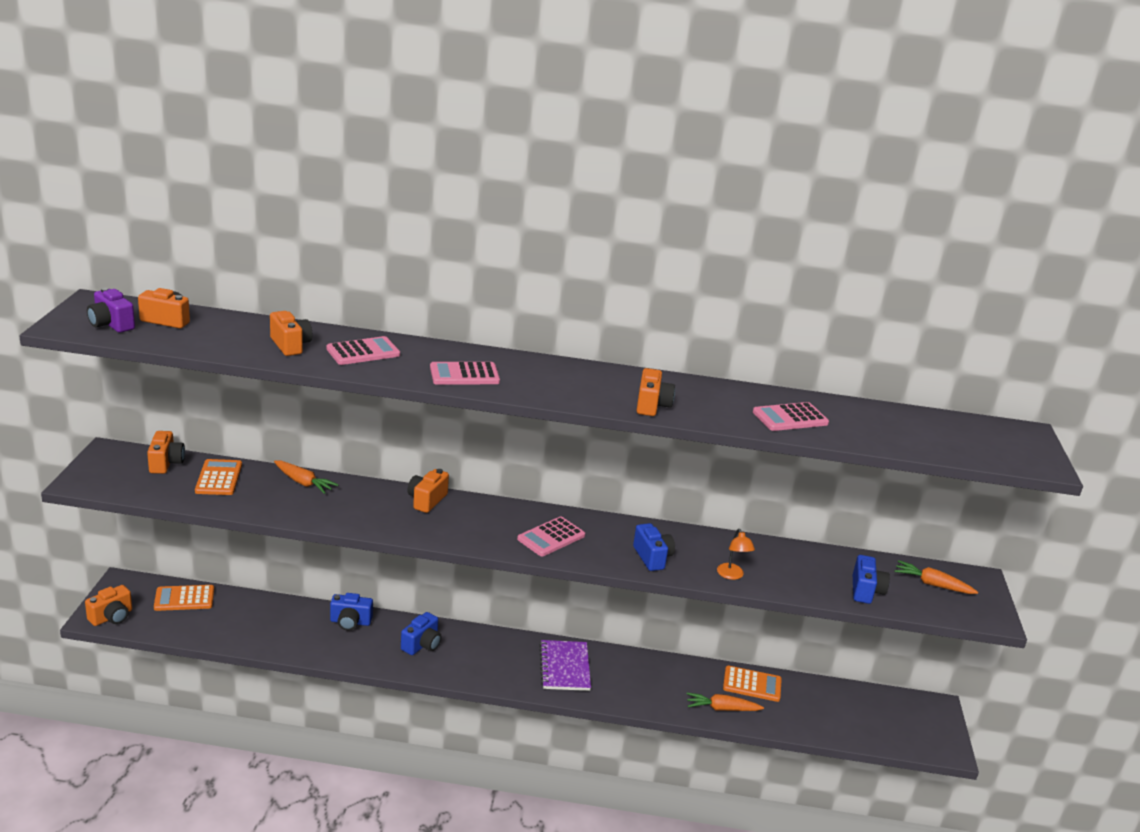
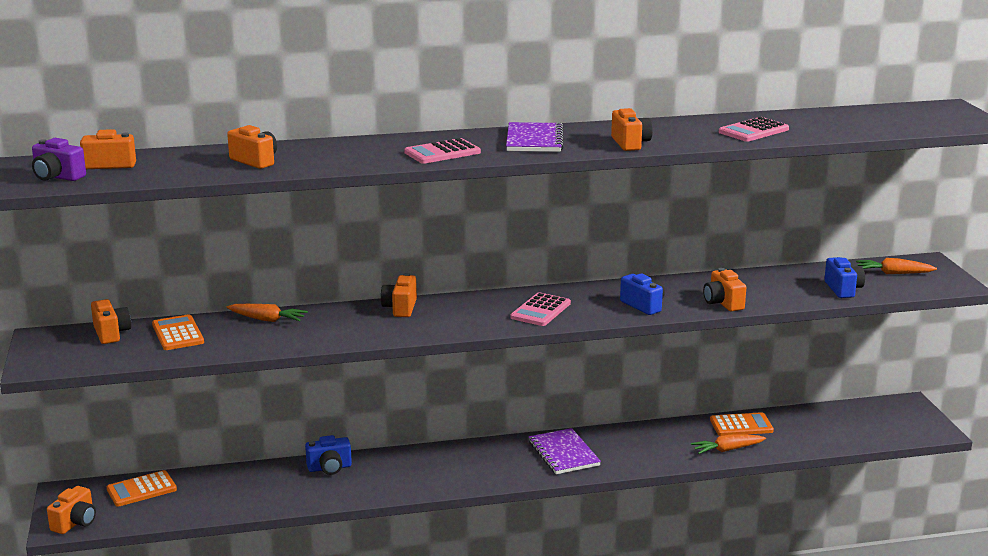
camera: 15 degrees left, 5 degrees down
pink calculator [326,336,400,365] -> none
blue camera [401,612,442,655] -> none
orange lamp [717,529,755,580] -> orange camera [703,268,746,311]
none -> purple notebook [506,122,564,152]

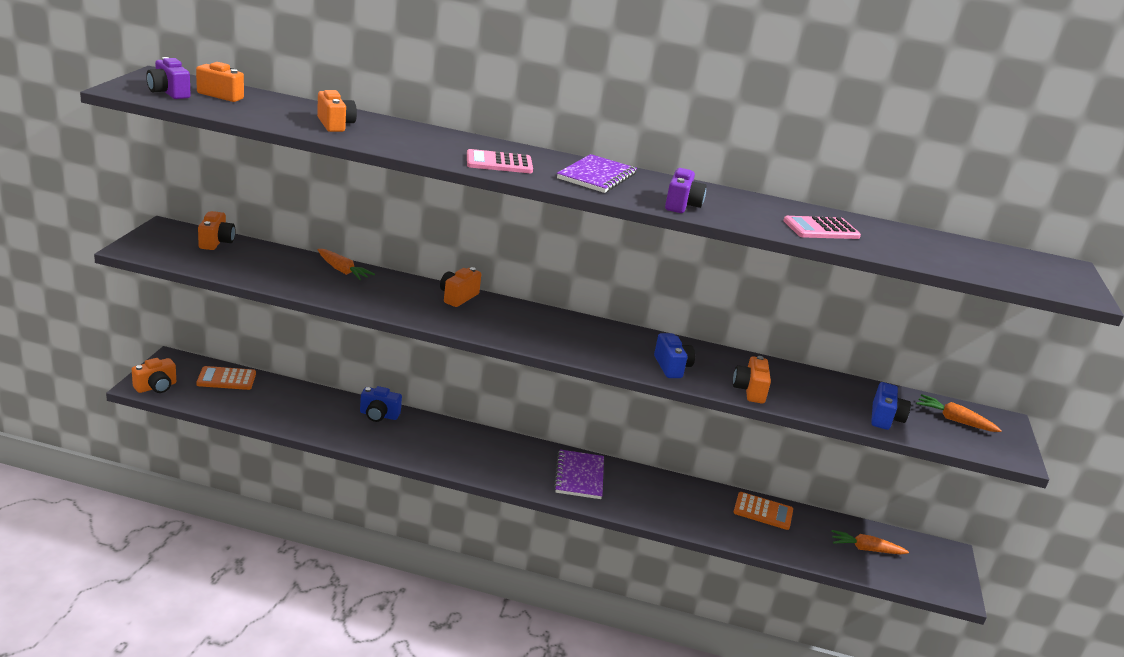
camera: 20 degrees right, 5 degrees up
orange calculator [152,314,204,350] -> none
pink calculator [510,292,571,326] -> none
orange camera [611,108,653,151] -> purple camera [665,168,706,213]
orange carrot [691,434,766,454] -> orange carrot moved to [831,530,909,555]

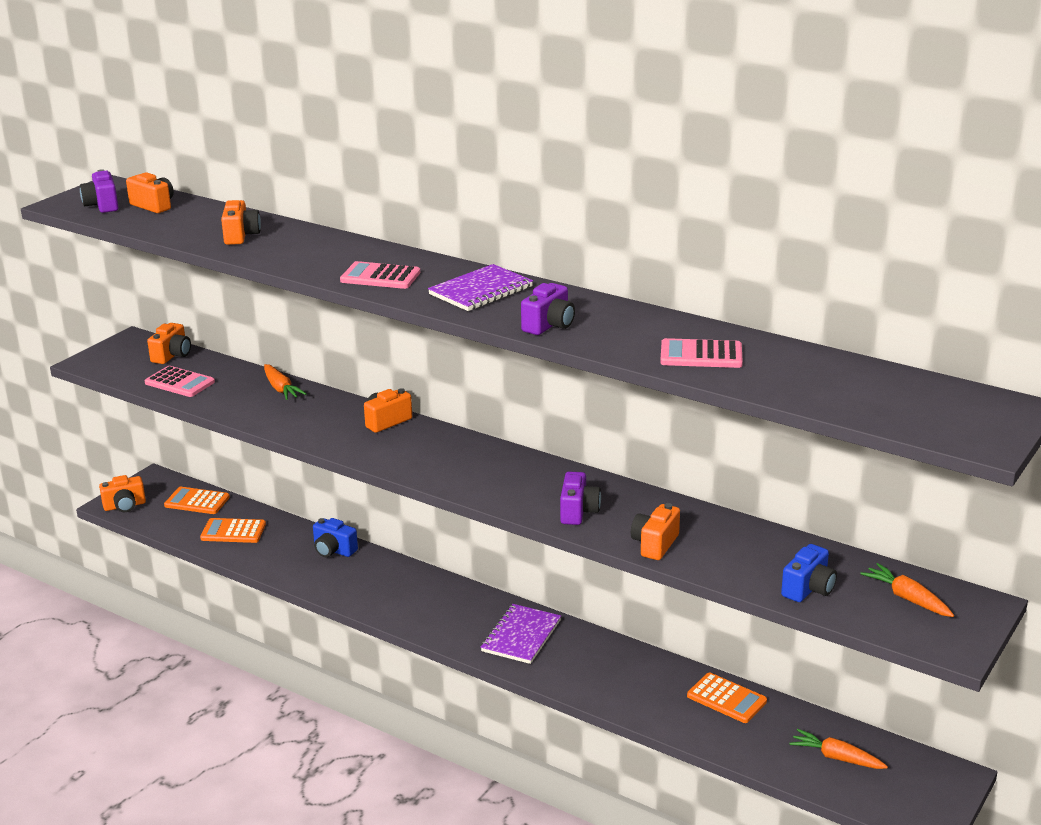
camera: 25 degrees right, 0 degrees up
blue camera [654,333,695,378] -> purple camera [560,471,601,525]
none -> pink calculator [145,366,215,397]
none -> orange calculator [200,518,266,543]

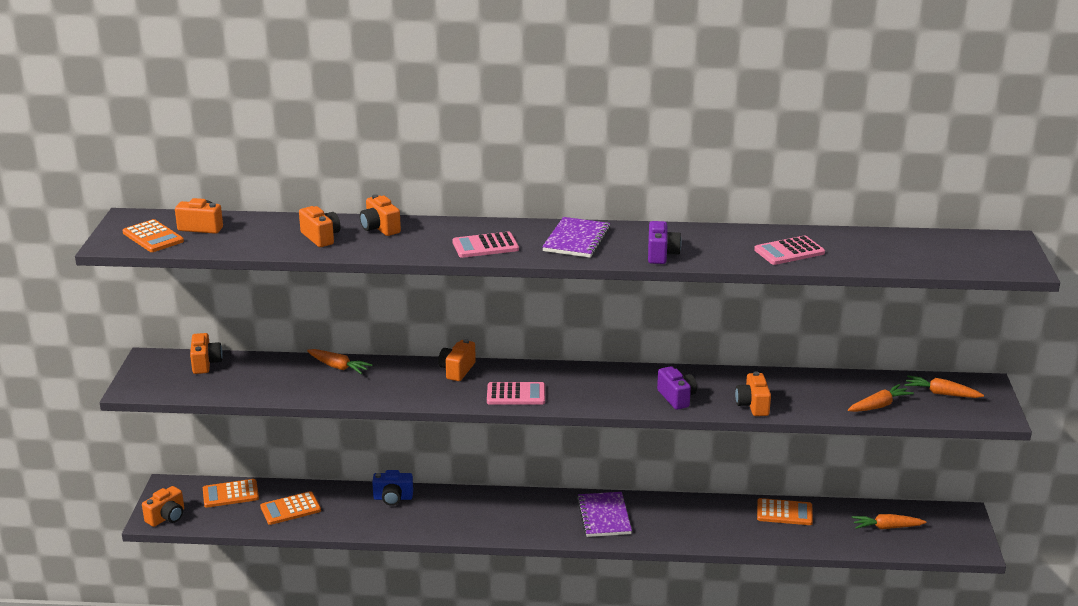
camera: 30 degrees left, 0 degrees up
purple camera [80,169,119,213] -> orange calculator [123,219,184,252]
pink calculator [145,366,215,397] -> pink calculator moved to [487,382,545,405]
blue camera [781,544,837,602] -> orange carrot [848,384,914,412]
none -> orange camera [360,194,401,236]

